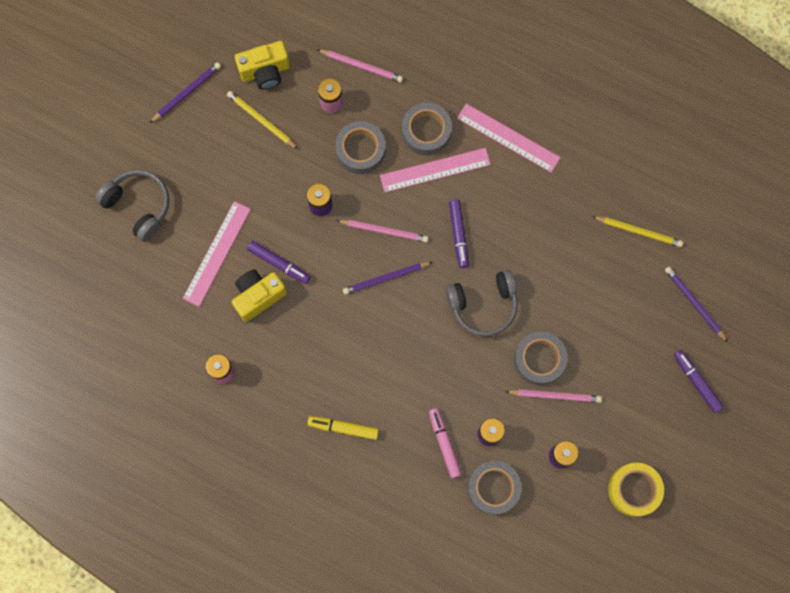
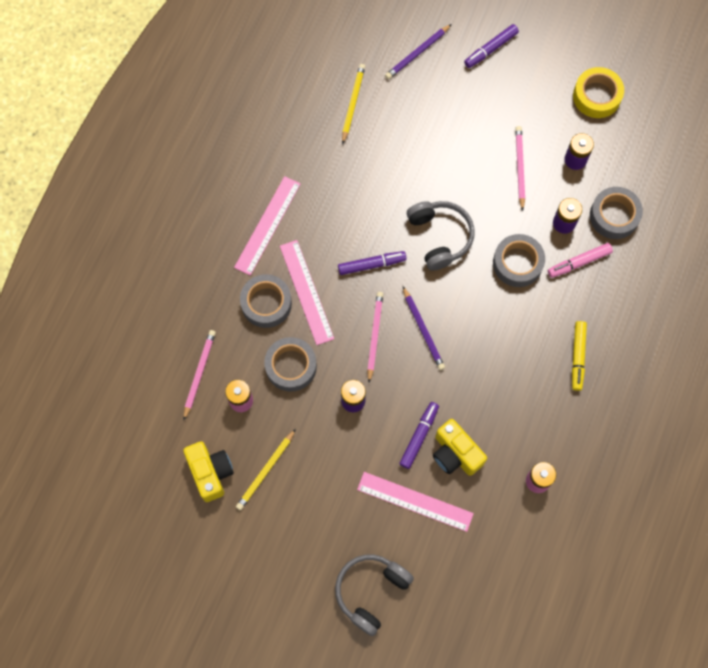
camera: 95 degrees left, 5 degrees down
purple pencil [150,62,221,123] -> none
grey tape [514,332,567,385] -> grey tape moved to [493,234,545,287]

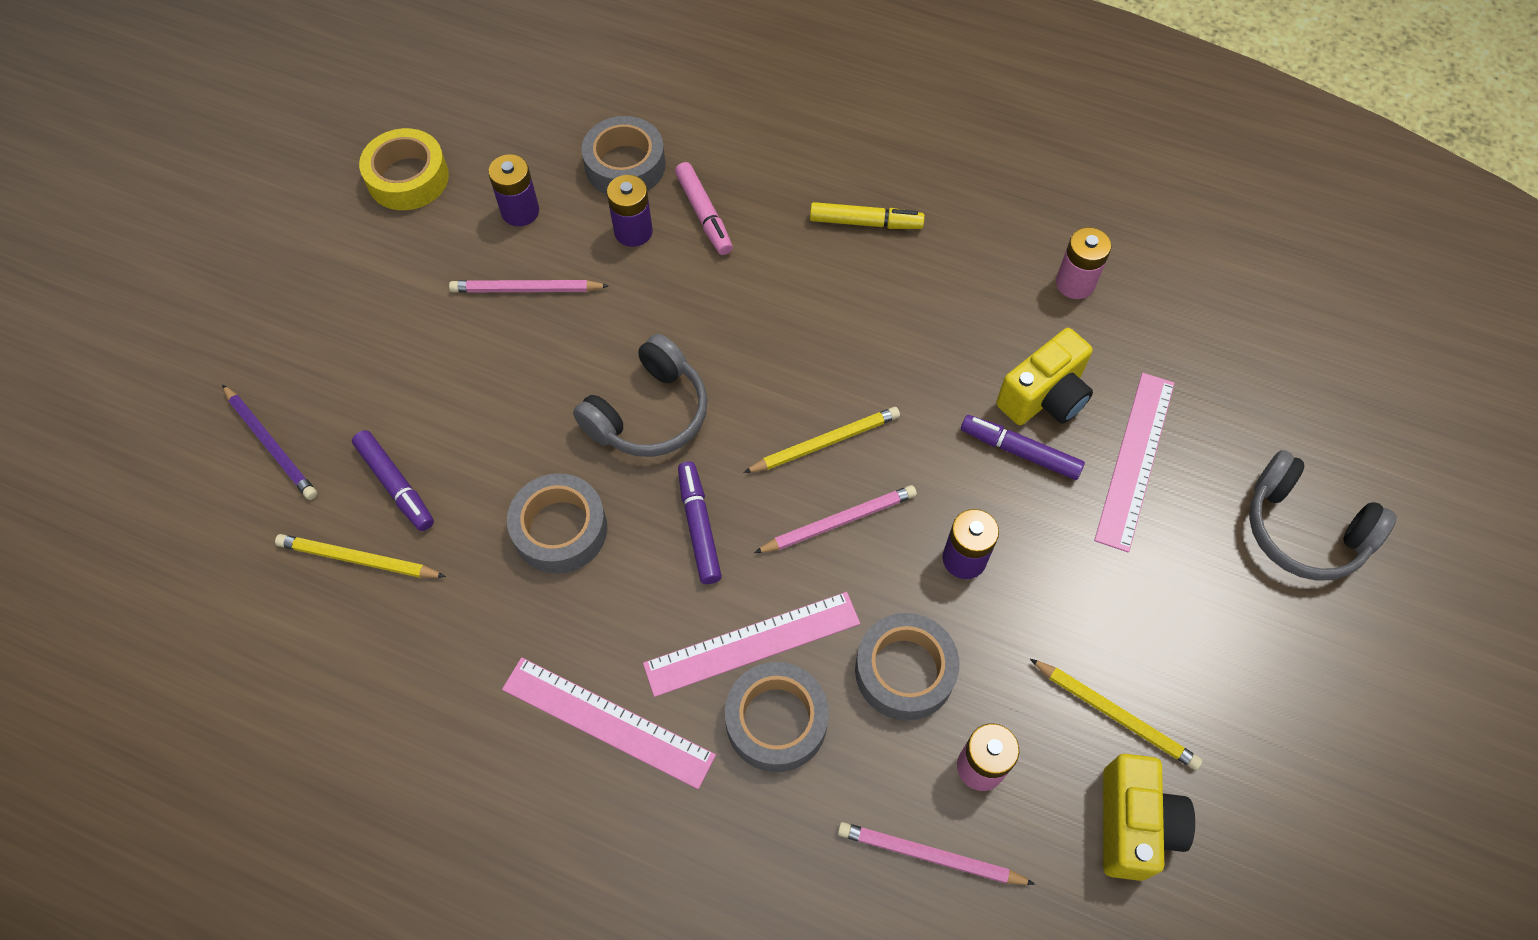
camera: 90 degrees left, 10 degrees down
yellow camera [183,441,234,502] -> yellow camera turned 120 degrees clockwise [1103,754,1195,881]
pink pencil [367,292,383,383] -> pink pencil turned 150 degrees clockwise [754,485,917,553]
purple pencil [403,287,445,370] -> yellow pencil [743,407,900,473]
grey headphones [407,201,475,271] -> grey headphones turned 150 degrees clockwise [573,334,708,457]
purple marker [464,24,519,68] -> purple marker moved to [352,430,434,531]
grey tape [493,234,545,287] -> grey tape moved to [507,473,607,574]

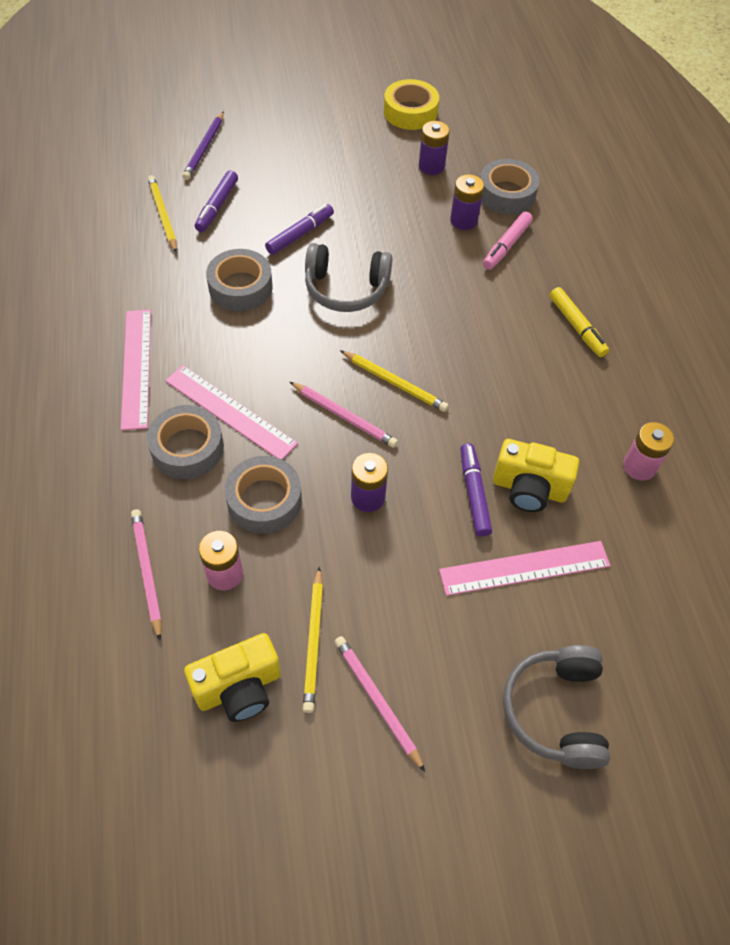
camera: 55 degrees right, 5 degrees down
pink pencil [449,280,609,293] -> pink pencil moved to [334,636,425,772]
purple marker [678,461,722,584] -> purple marker moved to [265,204,334,255]

